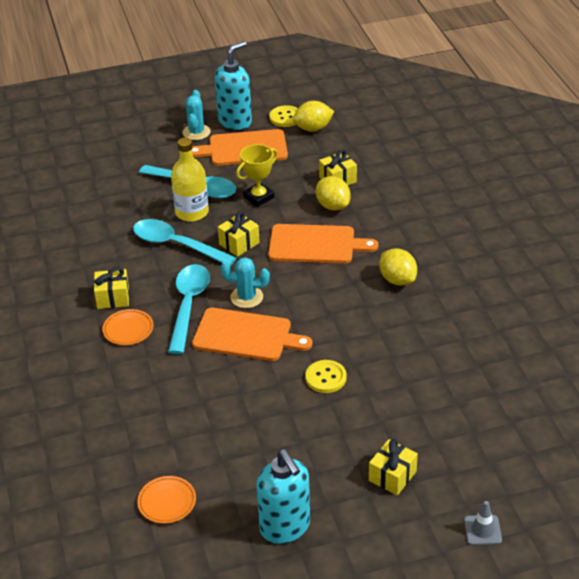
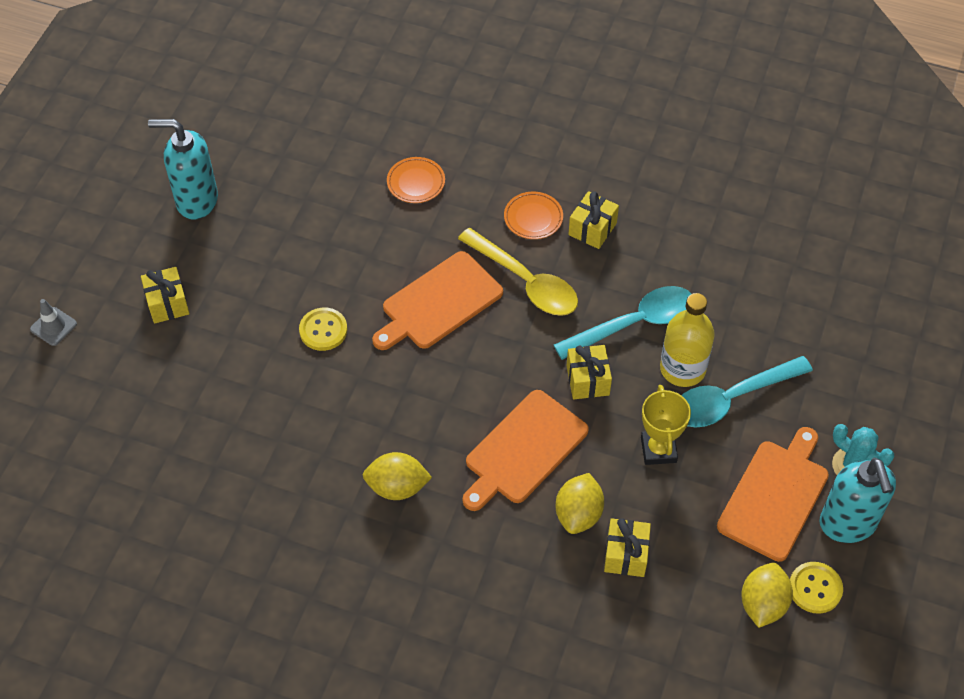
camera: 125 degrees right, 15 degrees up
orange plate [137,476,196,524] -> orange plate moved to [387,157,445,203]
turquoise spoon [168,264,210,354] -> yellow spoon [458,228,578,316]
turquoise cactus [221,257,270,308] -> none
yellow lemon [316,176,351,211] -> yellow lemon turned 75 degrees counterclockwise [555,473,604,534]

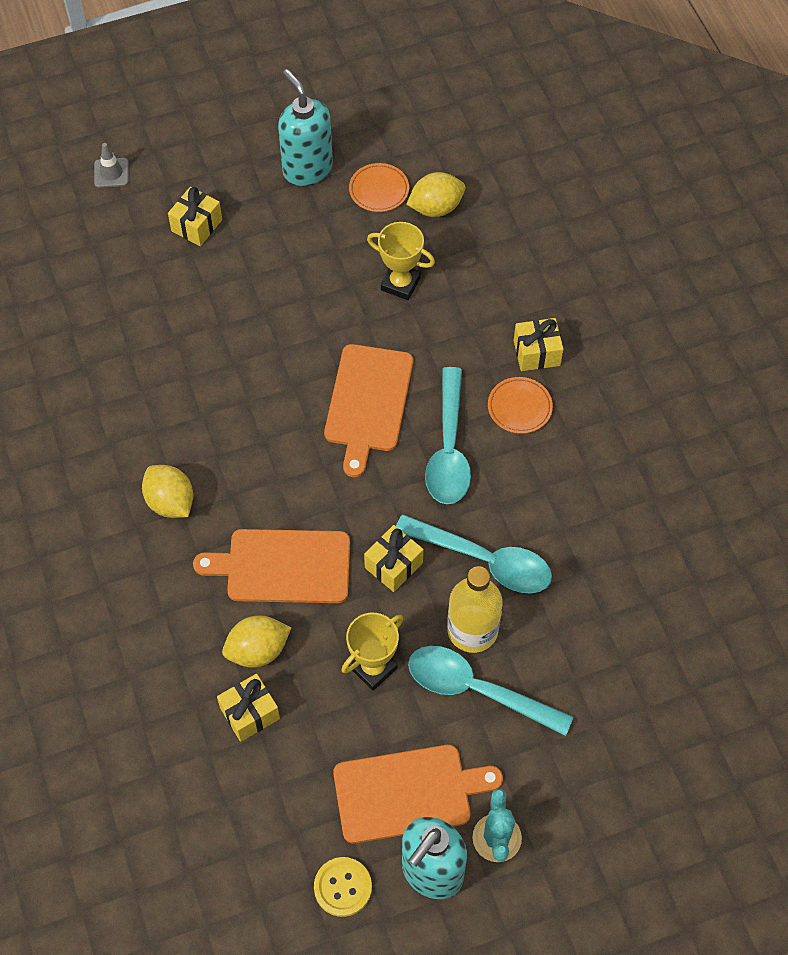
camera: 50 degrees right, 5 degrees up
yellow button [299,308,348,351] -> none
orange cutting board [372,251,503,350] -> orange cutting board turned 90 degrees counterclockwise [324,344,413,477]
orange plate [387,157,445,203] -> orange plate moved to [349,163,409,212]
yellow spoon [458,228,578,316] -> turquoise spoon [425,367,471,504]
yellow gift [568,191,619,249] -> yellow gift moved to [514,318,563,371]
yellow lemon [741,563,793,628] -> yellow lemon moved to [406,172,465,217]
none -> yellow trophy [367,222,435,300]

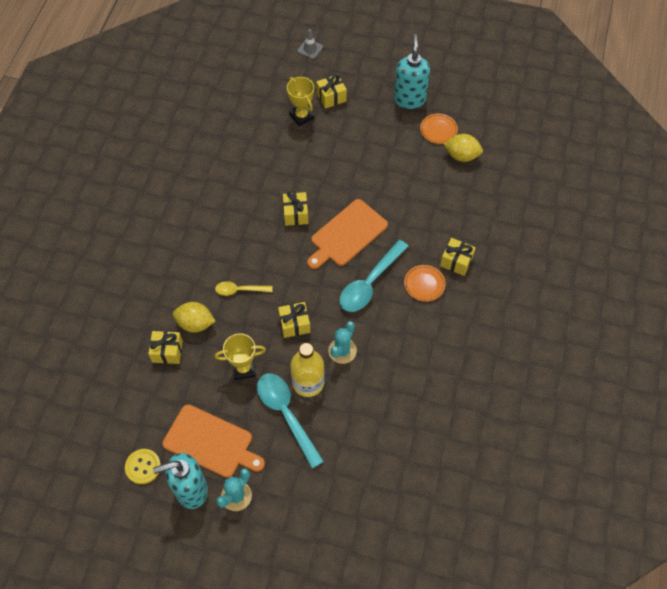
camera: 35 degrees right, 0 degrees up
yellow lemon [142,465,193,518] -> none
orange cutting board [193,529,350,603] -> yellow spoon [215,281,272,296]
yellow trophy [367,222,435,300] -> yellow trophy moved to [287,77,314,126]
turquoise spoon [396,514,552,594] -> turquoise cactus [328,321,357,364]
none -> yellow gift [283,192,308,226]

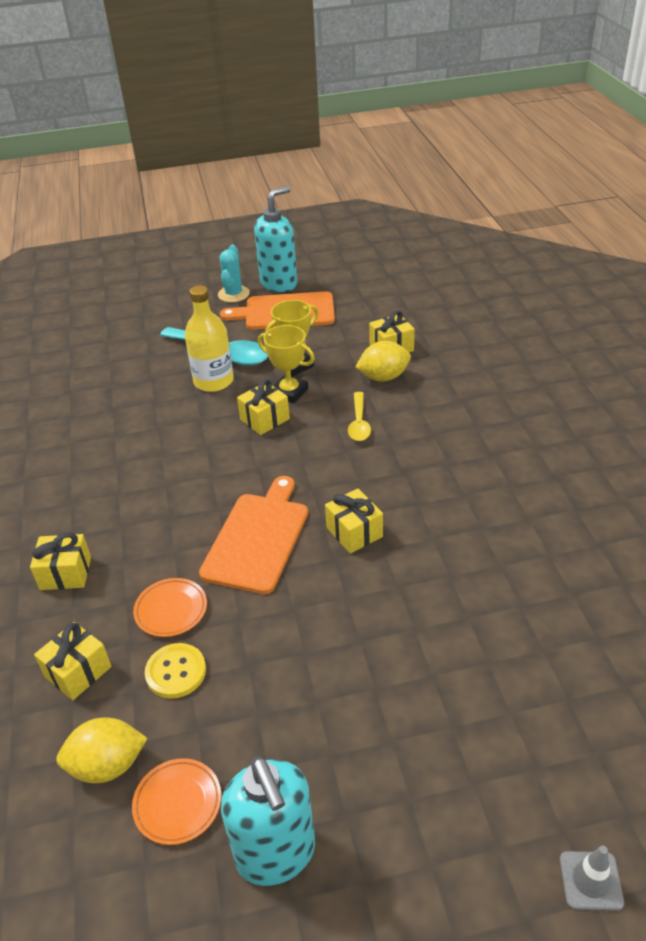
camera: 155 degrees right, 20 degrees down
yellow button [125,449,161,484] -> yellow button moved to [145,643,206,699]
yellow spoon [215,281,272,296] -> yellow spoon turned 120 degrees clockwise [348,392,371,441]
yellow trophy [287,77,314,126] -> yellow trophy moved to [258,325,315,404]
yellow gift [316,74,347,109] -> yellow gift moved to [34,622,111,700]
turquoise cactus [328,321,357,364] -> none
turquoise spoon [340,240,409,312] -> none
orange plate [404,265,446,302] -> orange plate moved to [133,578,207,637]

